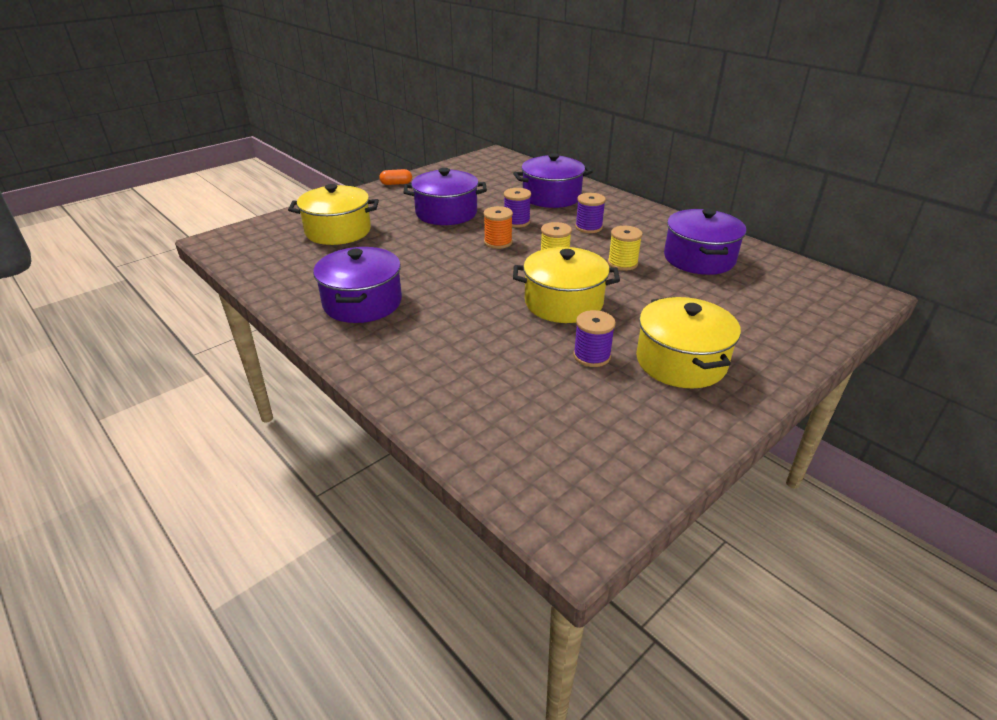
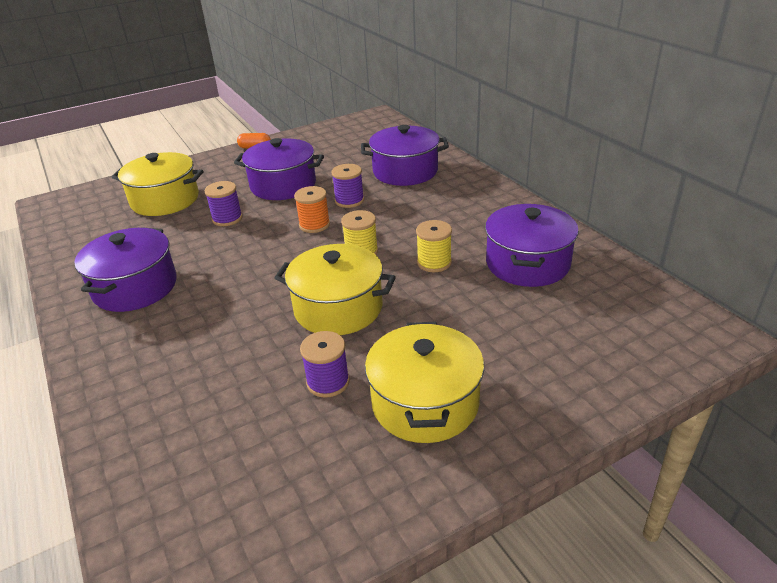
camera: 15 degrees right, 0 degrees up
purple spool [575,193,606,233] -> purple spool moved to [205,181,243,226]

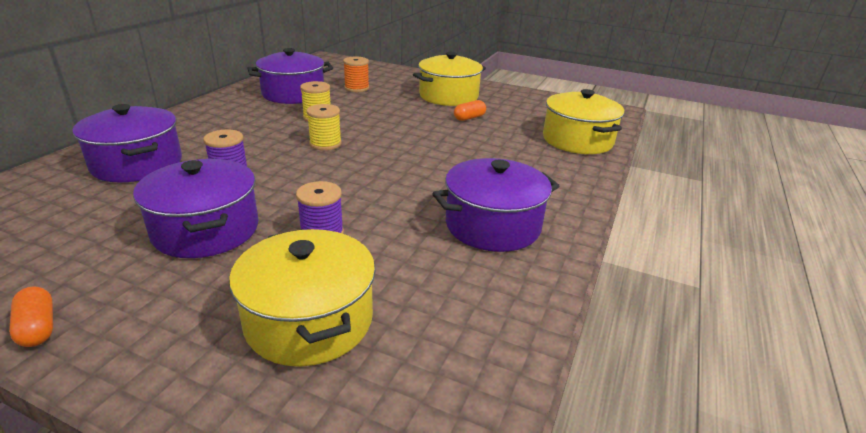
camera: 130 degrees left, 5 degrees down
yellow pot [274,244,396,335] -> yellow pot moved to [543,89,624,154]
orange spool [294,186,330,233] -> orange spool moved to [343,56,369,92]
purple spool [300,331,350,398] -> orange capsule [454,100,486,121]

